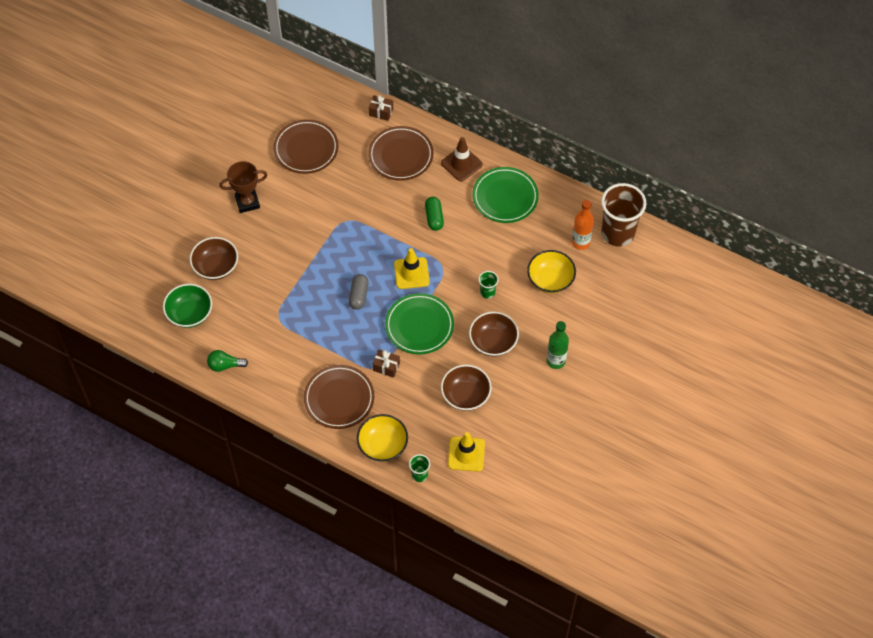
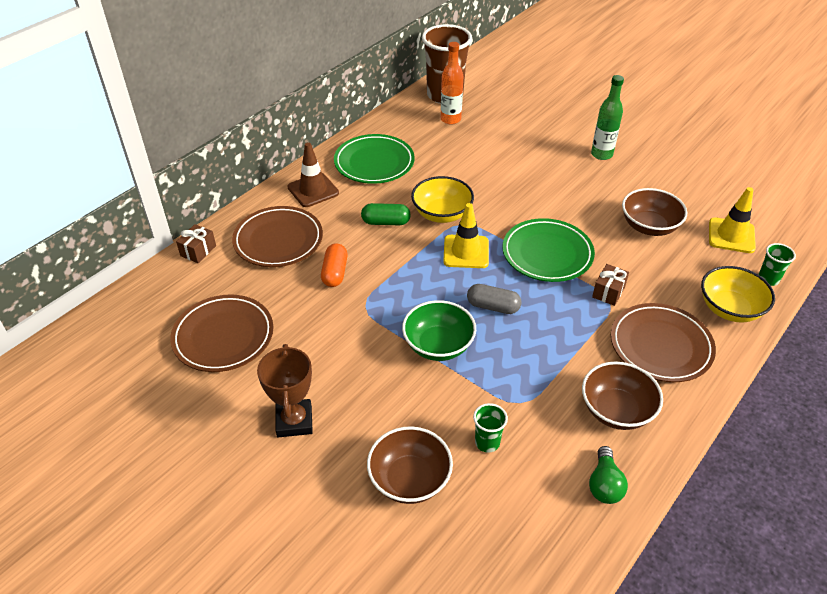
camera: 80 degrees left, 15 degrees down
green bowl [163,284,212,328] -> green bowl moved to [402,300,476,361]
brown bowl [469,312,519,357] -> brown bowl moved to [582,362,663,430]
green cup [478,271,499,299] -> green cup moved to [473,403,508,453]
yellow bowl [527,250,576,293] -> yellow bowl moved to [411,176,474,223]
none -> orange capsule [321,243,348,287]

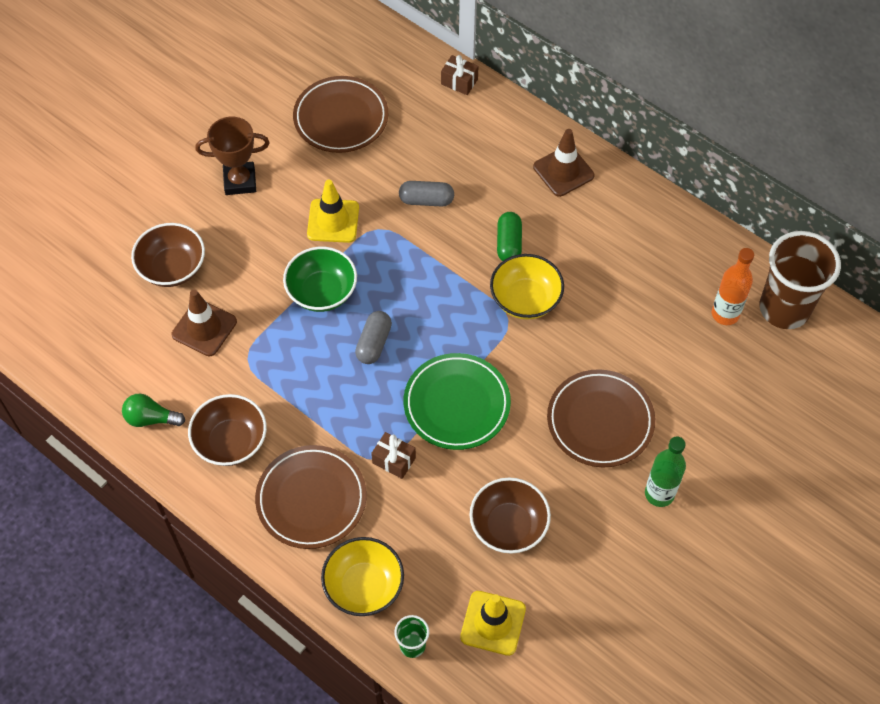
camera: 90 degrees right, 15 degrees up
brown plate [232,206,323,267] -> brown plate moved to [547,369,655,467]
orange capsule [321,243,348,287] -> grey capsule [399,181,454,207]
green plate [334,134,415,184] -> none
yellow traffic cone [443,203,489,268] -> yellow traffic cone moved to [307,180,359,243]
green cup [473,403,508,453] -> brown traffic cone [172,290,237,356]

